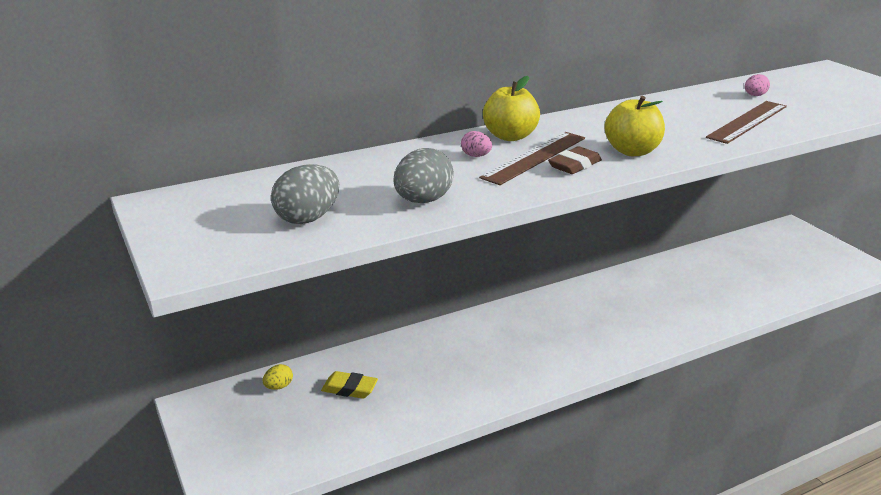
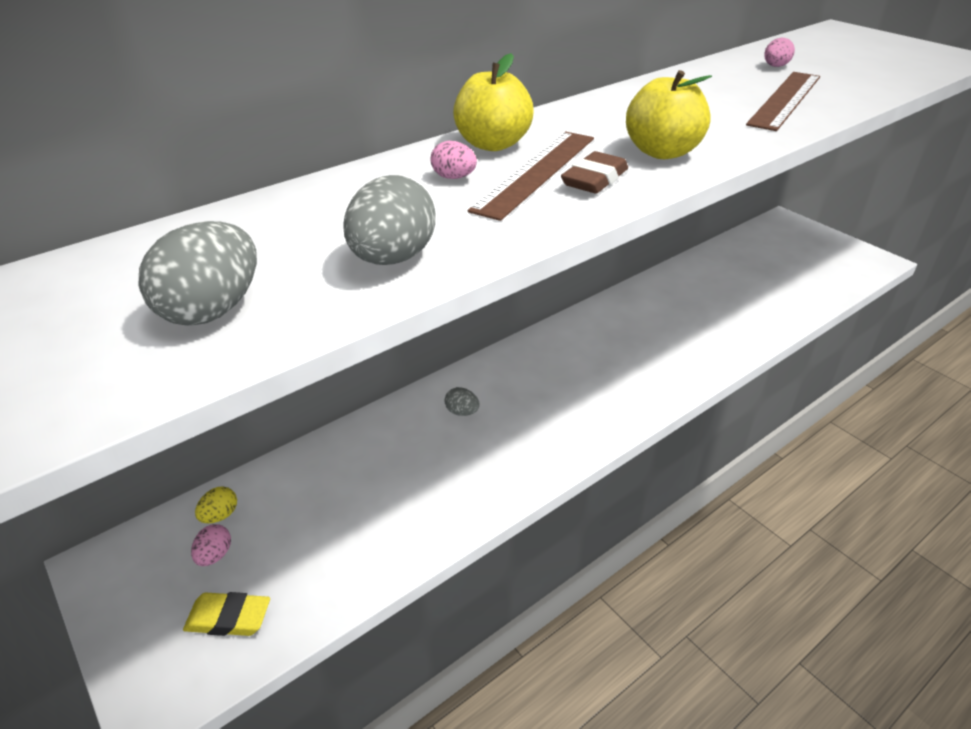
camera: 10 degrees left, 10 degrees up
yellow eraser [321,371,378,399] -> yellow eraser moved to [183,592,270,636]
none -> pink egg [191,524,231,566]
none -> grey egg [444,387,479,416]

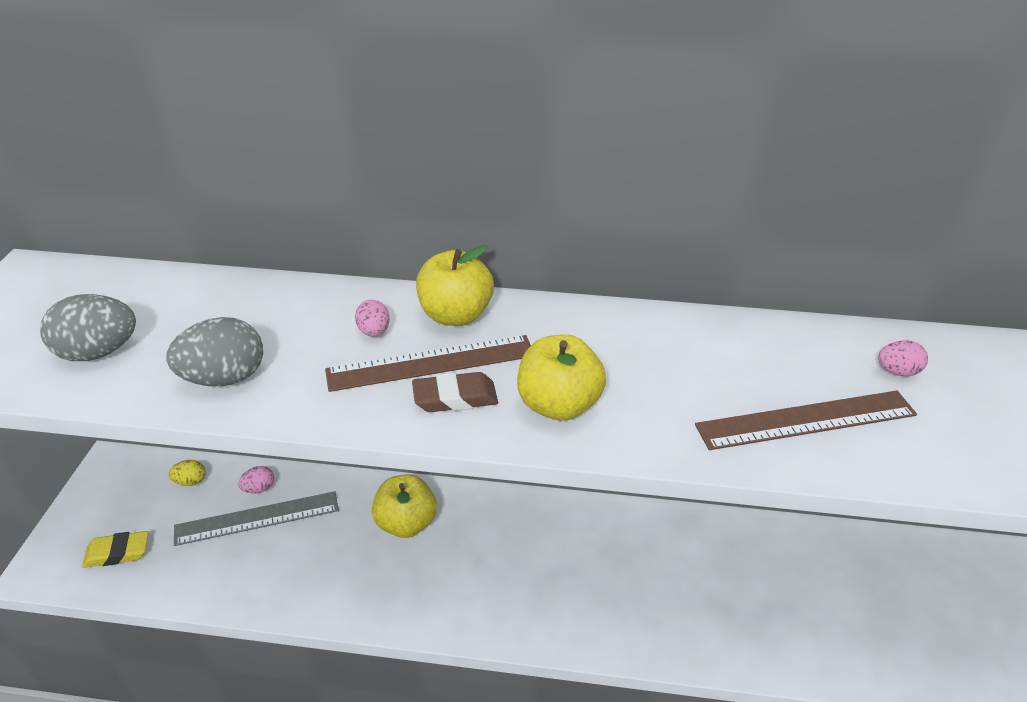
camera: 45 degrees right, 0 degrees up
yellow eraser [183,592,270,636] -> yellow eraser turned 60 degrees counterclockwise [82,531,149,568]
pink egg [191,524,231,566] -> pink egg moved to [238,466,274,493]
grey egg [444,387,479,416] -> yellow apple [372,474,437,538]
none -> grey ruler [174,491,339,546]

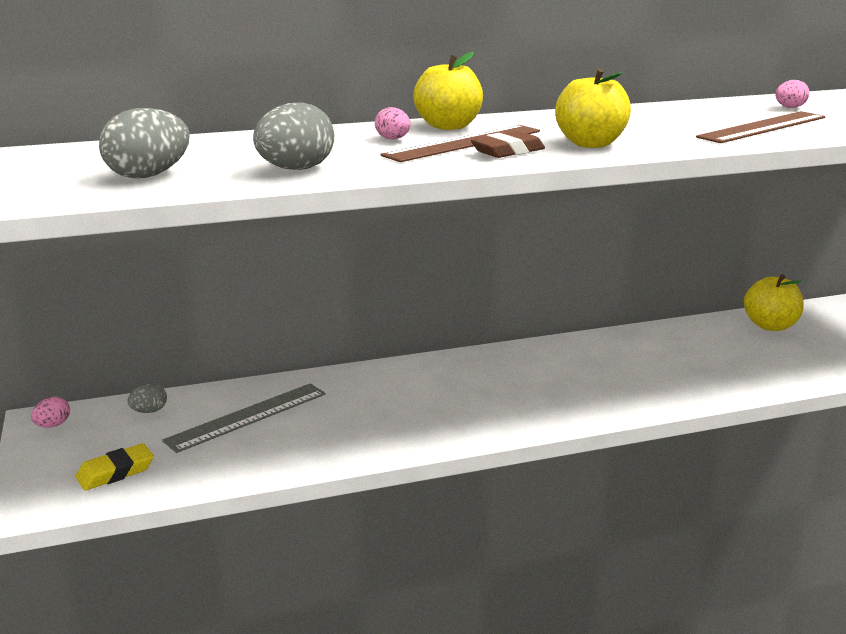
camera: 25 degrees left, 15 degrees down
yellow egg [169,460,206,486] -> grey egg [127,384,167,413]
pink egg [238,466,274,493] -> pink egg moved to [31,396,70,428]
yellow apple [372,474,437,538] -> yellow apple moved to [744,274,804,331]

